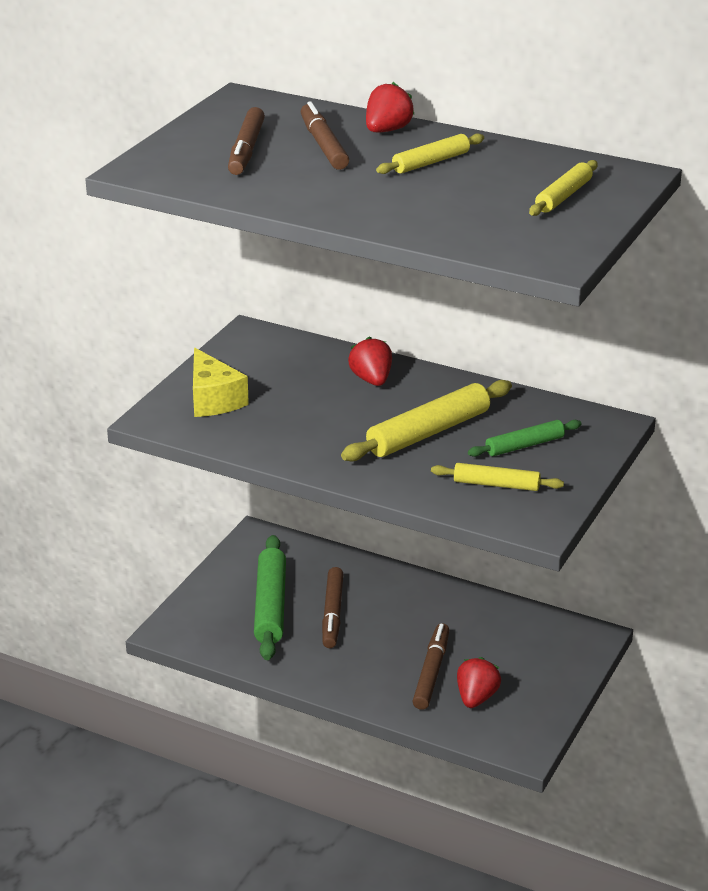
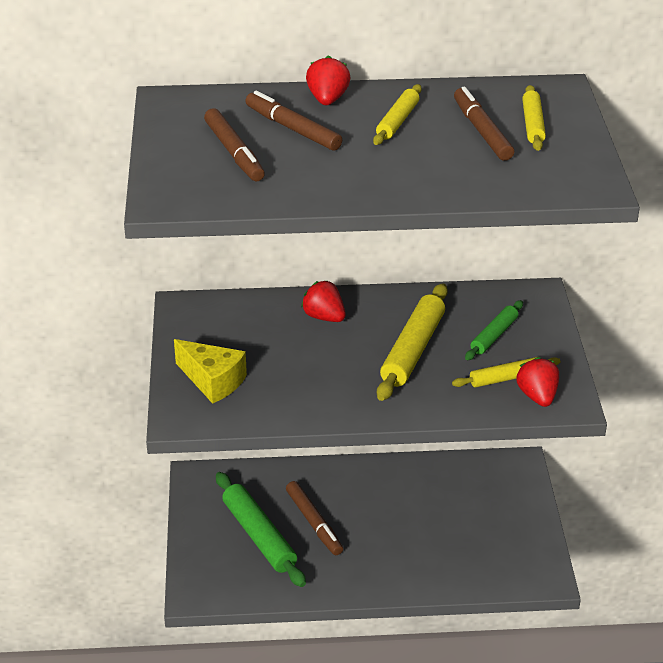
camera: 30 degrees left, 5 degrees up
brown marker [413,623,449,710] -> brown marker moved to [454,87,514,161]
red strawberry [457,657,501,708] -> red strawberry moved to [517,357,559,407]

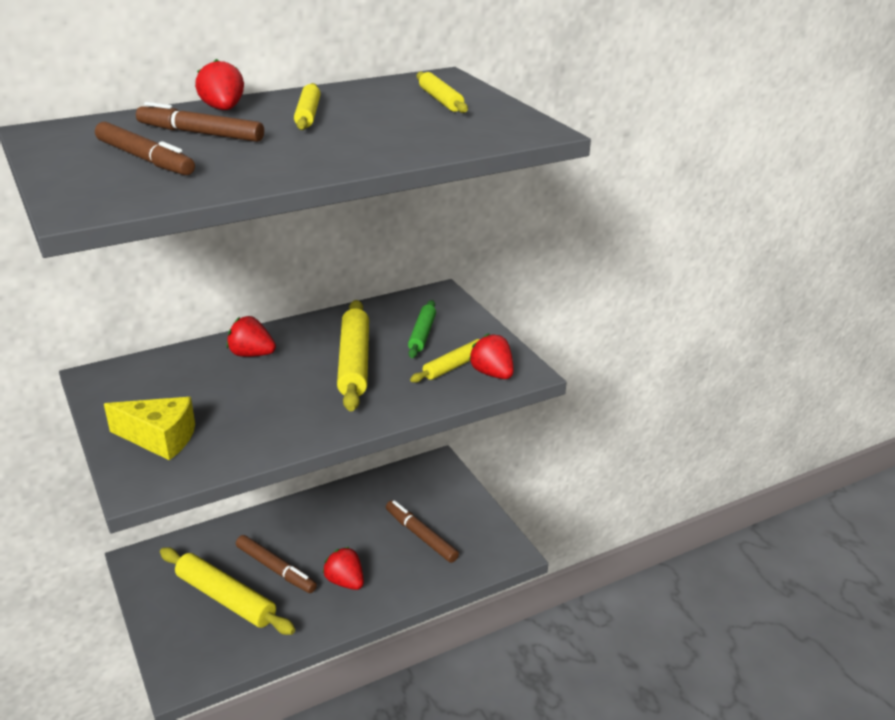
camera: 25 degrees left, 5 degrees down
green rolling pin [216,472,306,587] -> yellow rolling pin [160,547,295,635]
brown marker [454,87,514,161] -> brown marker moved to [386,500,459,563]
none -> red strawberry [323,547,364,590]

